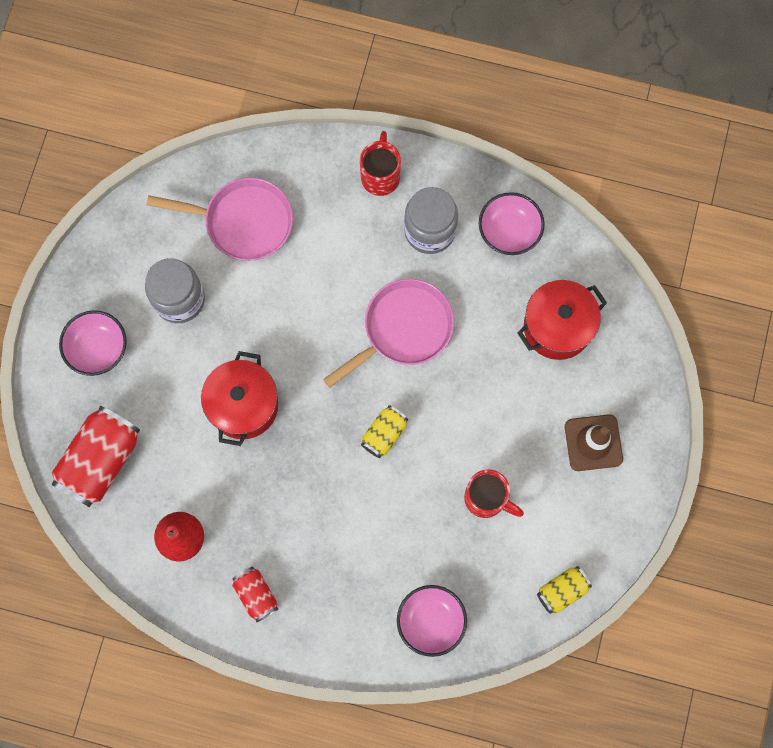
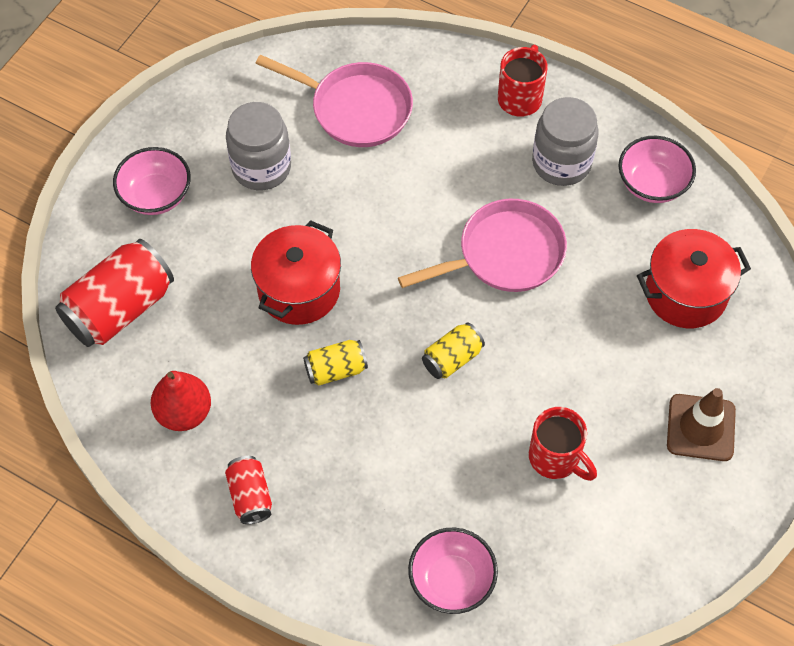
camera: 15 degrees right, 15 degrees down
yellow can [537,566,592,614] -> yellow can moved to [303,340,368,386]

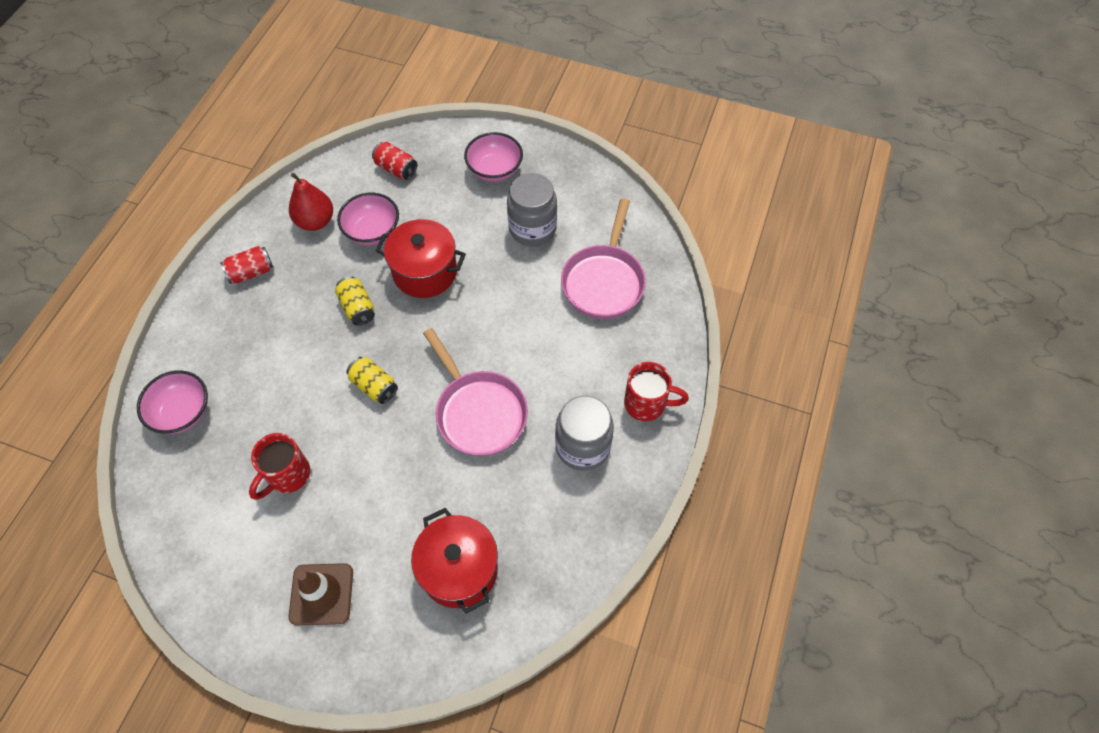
camera: 80 degrees right, 0 degrees up
red can [55,239,174,347] -> red can [372,142,417,180], size x0.54
pink bowl [619,136,696,203] -> pink bowl moved to [337,192,399,245]

